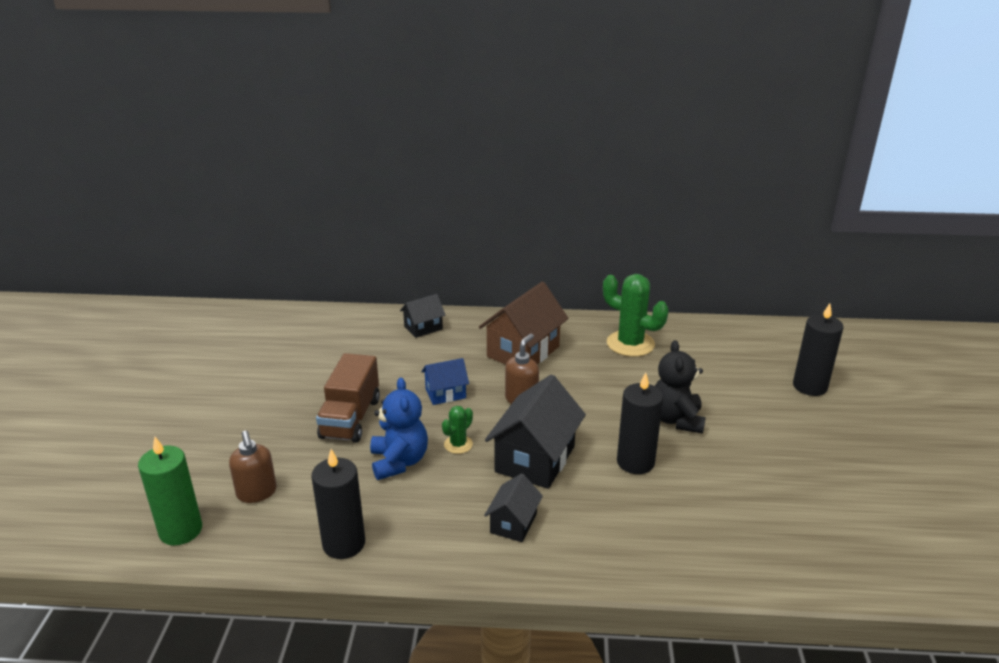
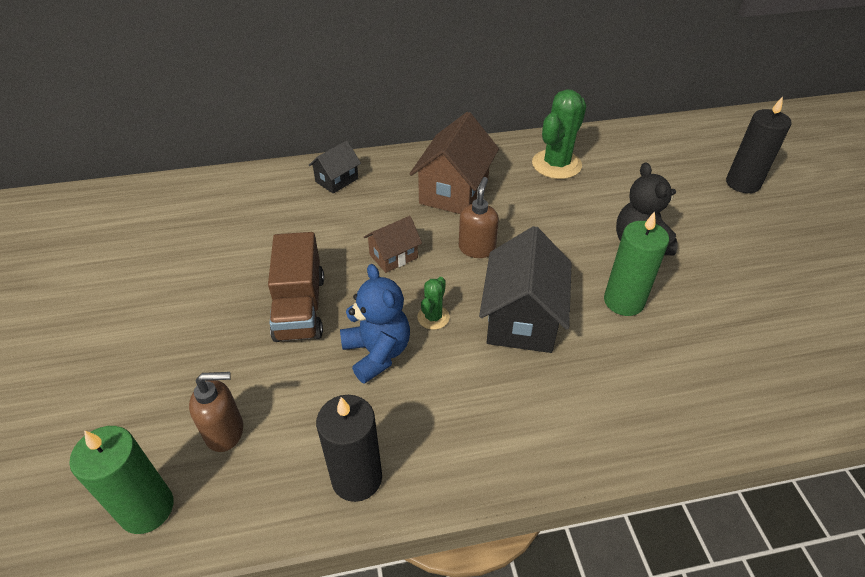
camera: 15 degrees left, 15 degrees up
brown soap dispenser [229,430,277,503] -> brown soap dispenser turned 60 degrees counterclockwise [189,372,243,452]
blue house [422,358,469,405] -> brown house [364,216,422,273]
black house [484,473,543,542] -> none
green cactus [603,274,669,357] -> green cactus turned 75 degrees counterclockwise [532,89,587,179]
black candle [617,373,663,474] -> green candle [604,211,669,316]

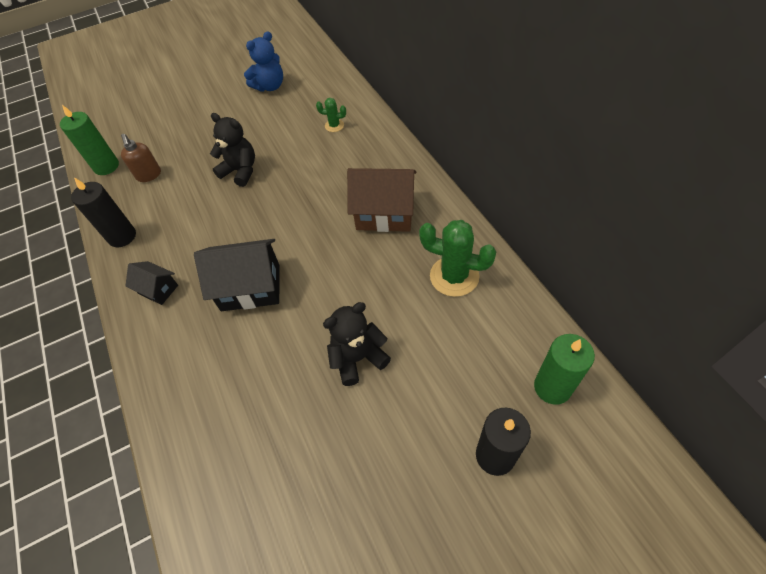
camera: 80 degrees right, 10 degrees up
brown truck [268,232,324,342] -> black teddy bear [210,113,255,187]
black house [309,141,361,194] -> black house moved to [126,261,178,305]
blue teddy bear [340,264,410,384] -> blue teddy bear moved to [244,31,283,92]
brown house [364,216,422,273] -> none
green cactus [417,277,450,330] -> green cactus moved to [316,98,346,132]
brown soap dispenser [459,177,499,258] -> none
green candle [604,211,669,316] -> green candle moved to [534,334,595,405]

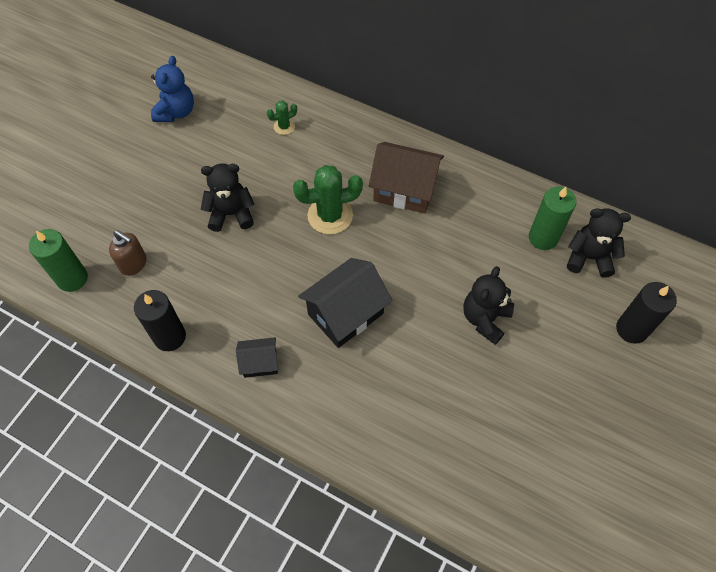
camera: 40 degrees left, 5 degrees up
brown house [347,168,416,232] -> brown house turned 45 degrees clockwise [369,142,444,214]
green cactus [419,220,496,297] -> green cactus moved to [293,165,363,234]
green candle [534,334,595,405] -> green candle moved to [529,187,576,250]
none -> black teddy bear [567,208,631,278]

